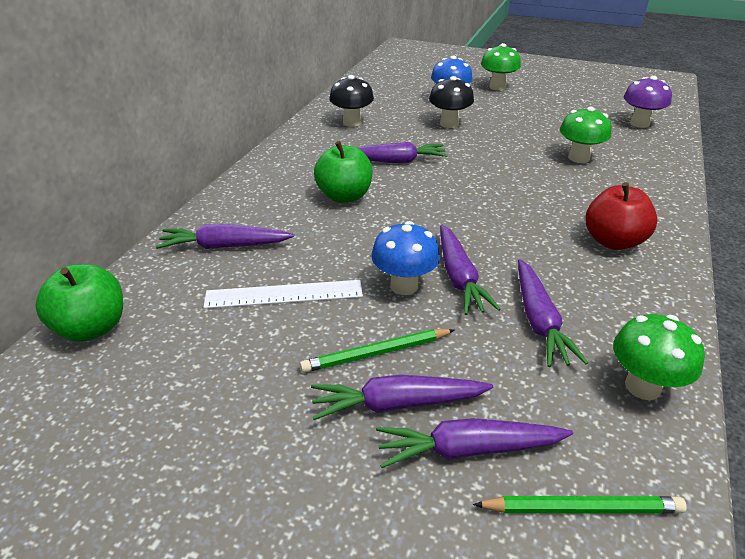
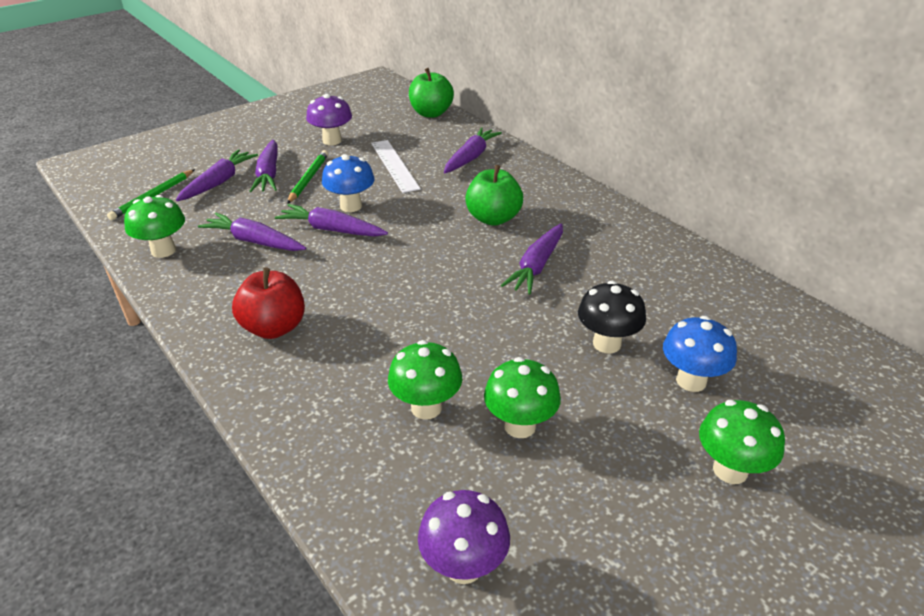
camera: 120 degrees right, 0 degrees up
white ruler [203,280,363,309] -> white ruler turned 45 degrees counterclockwise [371,140,421,193]
purple carrot [311,375,494,420] -> purple carrot turned 150 degrees clockwise [250,140,278,192]
black mushroom [329,75,374,127] -> none
none -> purple mushroom [306,94,352,145]
none -> green mushroom [484,357,561,438]

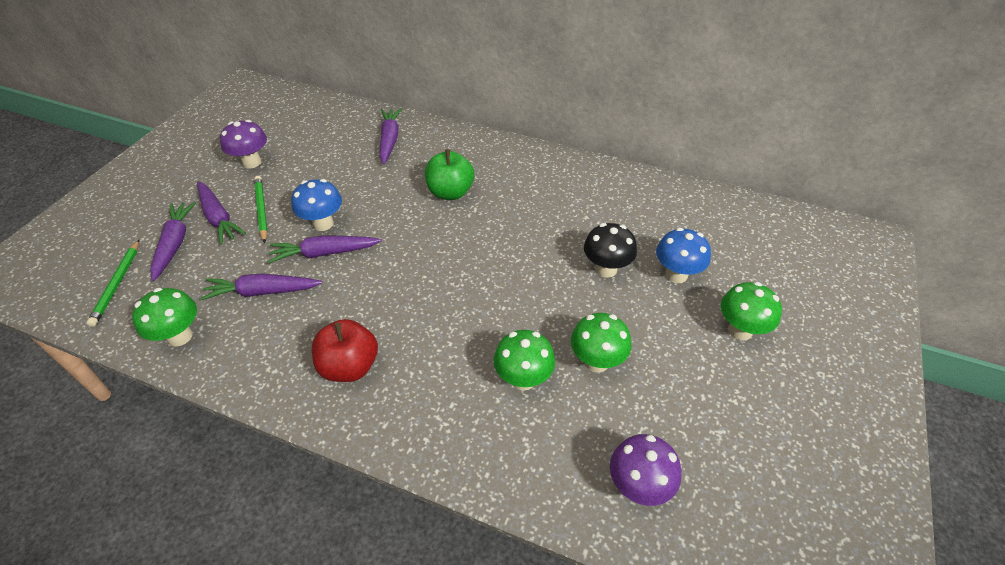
camera: 30 degrees left, 10 degrees up
white ruler [371,140,421,193] -> none
green apple [409,68,454,118] -> none
purple carrot [501,223,563,295] -> none

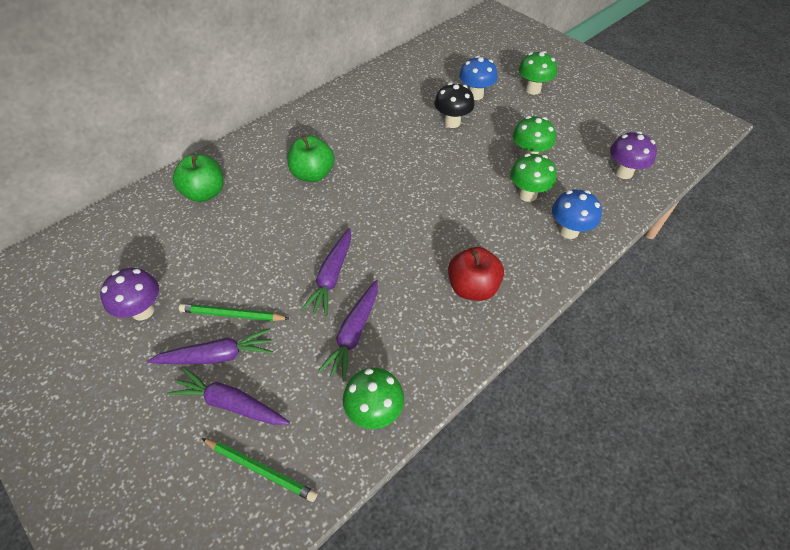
camera: 65 degrees left, 5 degrees up
blue mushroom [291,179,342,231] -> blue mushroom moved to [552,189,602,239]
purple carrot [380,108,402,164] -> green apple [173,155,224,202]

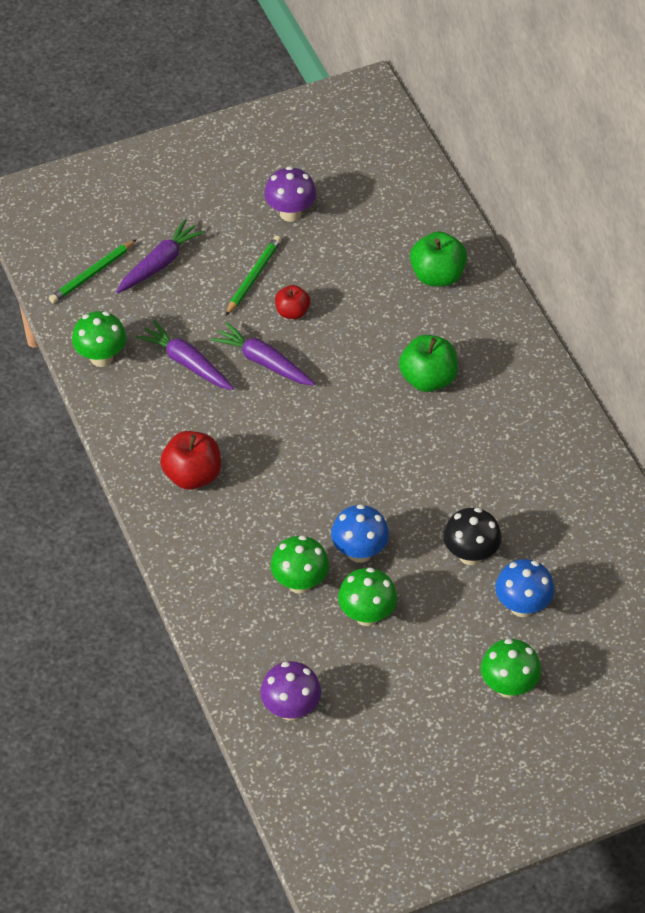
camera: 110 degrees right, 0 degrees up
purple carrot [147,328,273,364] -> none
blue mushroom [552,189,602,239] -> blue mushroom moved to [331,504,389,563]
none -> red apple [275,285,310,319]

